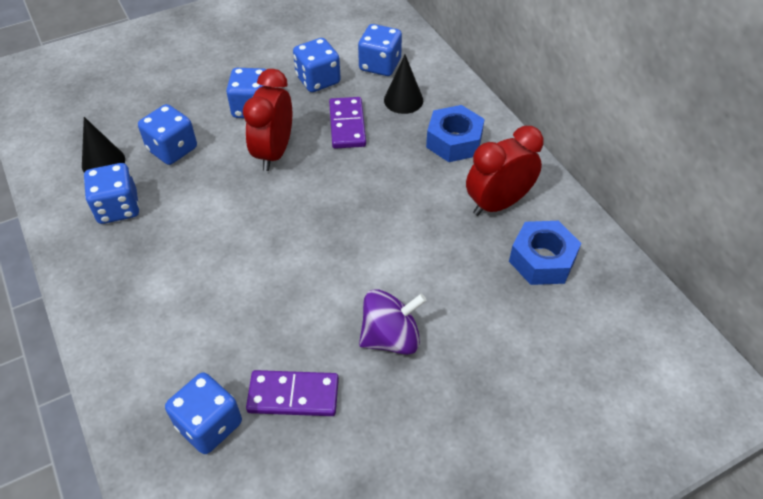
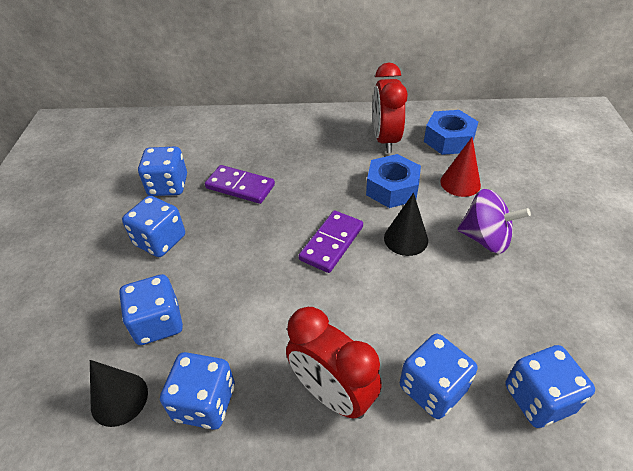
camera: 60 degrees left, 5 degrees down
red clock [243,69,292,171] -> red clock moved to [286,307,382,419]
purple domino [246,370,339,416] -> purple domino moved to [298,210,363,273]
blue dice [358,24,402,76] -> blue dice moved to [400,334,478,419]
purple spinning top [359,289,427,355] -> purple spinning top turned 105 degrees clockwise [457,189,531,254]
black cone [384,55,423,114] -> black cone moved to [384,193,428,256]
blue nut [426,105,484,162] -> blue nut moved to [366,154,421,208]
none -> red cone [440,137,481,197]

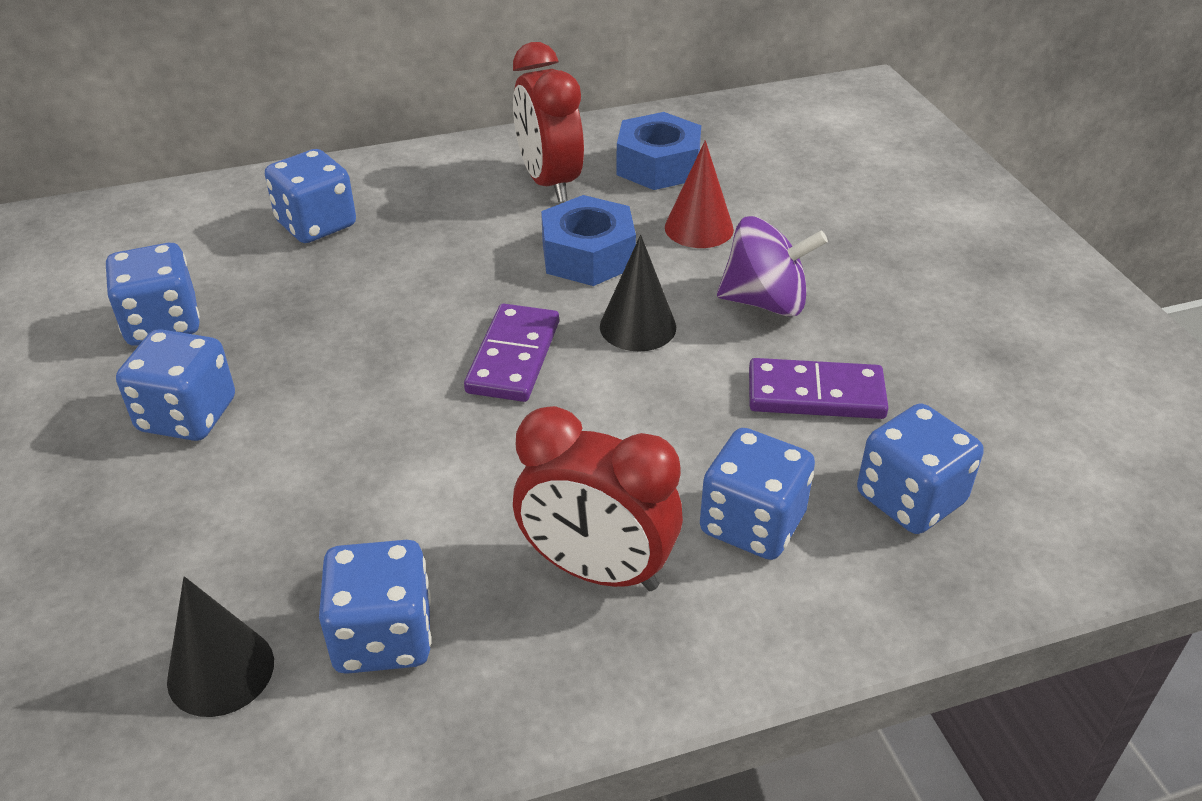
camera: 20 degrees left, 5 degrees down
blue dice [119,274,183,345] -> blue dice moved to [265,149,356,243]
purple domino [205,165,275,204] -> purple domino moved to [749,358,888,419]

